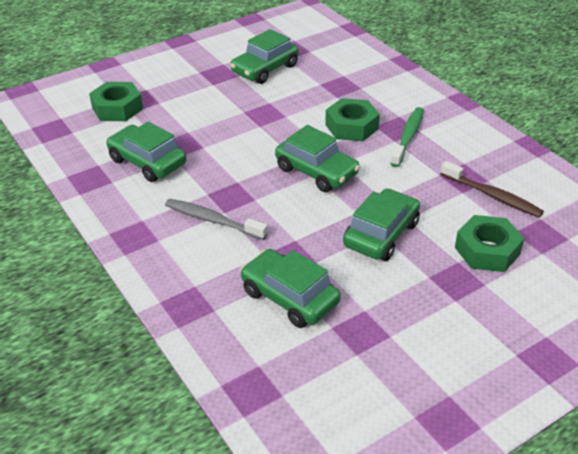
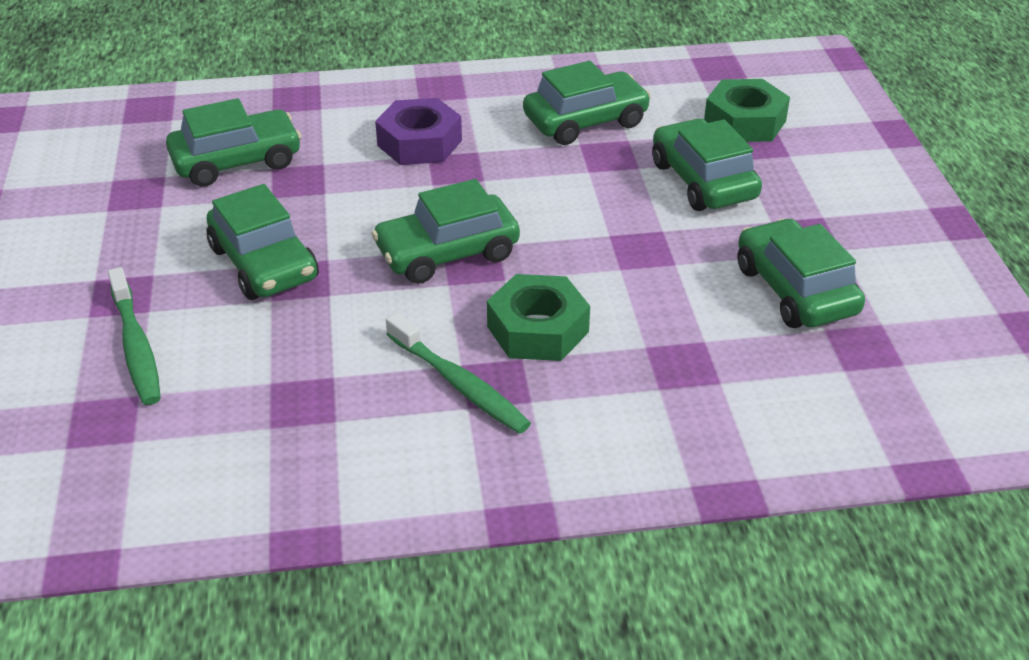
camera: 115 degrees right, 0 degrees up
grey toothbrush [165,199,268,240] -> purple nut [375,98,462,165]
brown toothbrush [441,161,544,218] -> none
green nut [455,215,524,272] -> green toothbrush [108,267,161,405]
none -> green car [652,119,762,211]

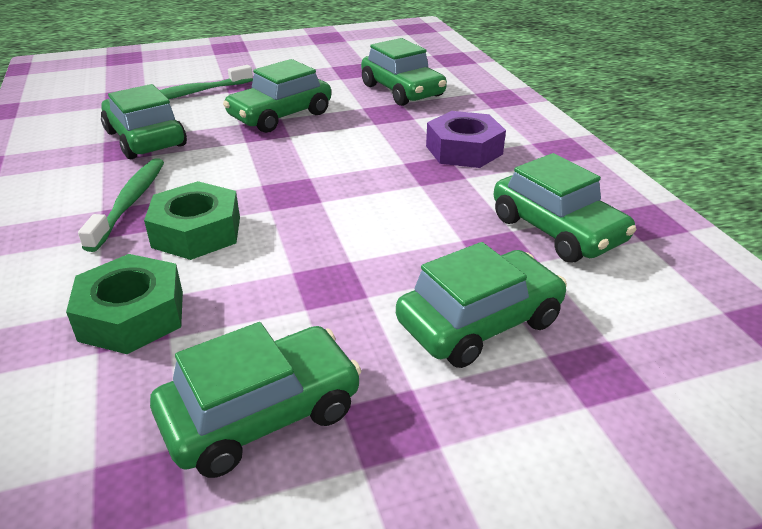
camera: 80 degrees right, 5 degrees down
green car [371,179,520,284] -> green car moved to [101,84,187,159]
green toothbrush [386,312,531,434] -> green toothbrush turned 150 degrees clockwise [78,158,164,252]
green nut [704,79,790,142] -> green nut moved to [66,254,183,354]

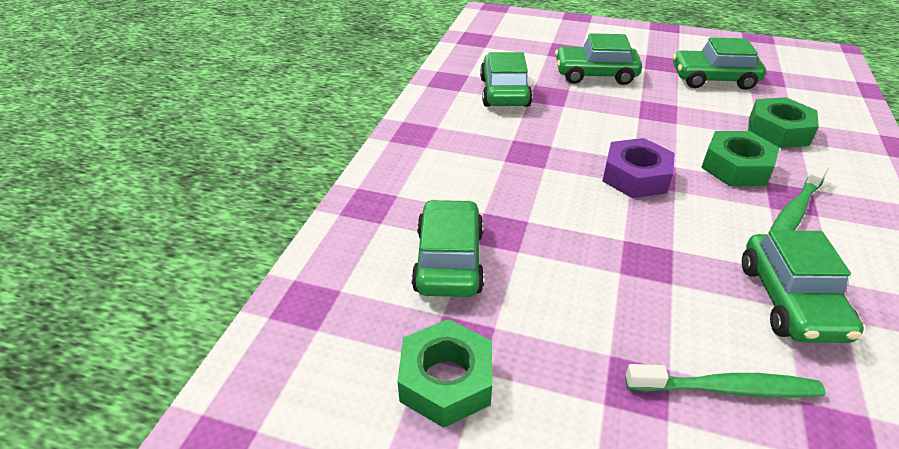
camera: 145 degrees left, 5 degrees up
green car [223,59,331,133] -> none
purple nut [426,111,506,168] -> purple nut moved to [603,138,675,198]
none -> green nut [397,319,492,428]

